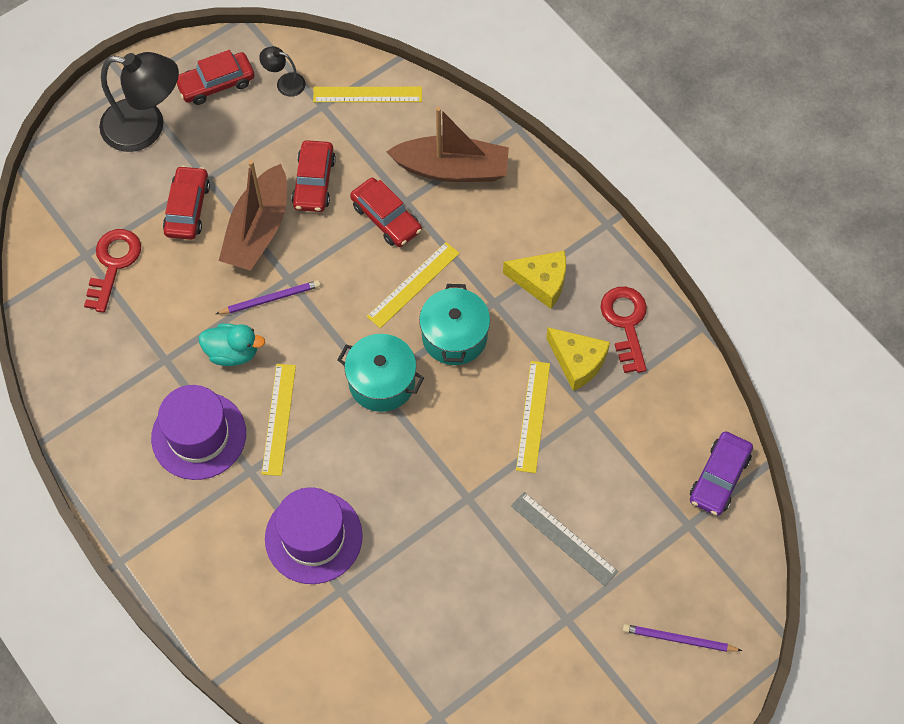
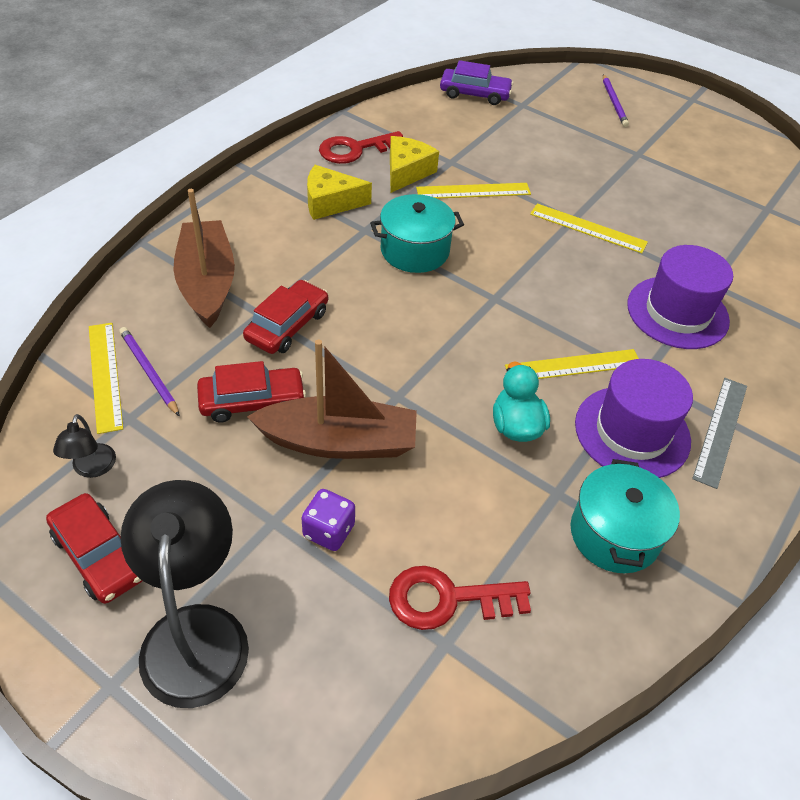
camera: 110 degrees left, 15 degrees down
red car [163,166,210,240] -> purple dice [302,489,355,551]
purple pencil [216,280,321,314] -> purple pencil moved to [119,327,180,417]
turquoise pot [338,334,424,412] -> turquoise pot moved to [571,459,680,573]
yellow ruler [367,242,460,328] -> yellow ruler moved to [530,203,648,253]
yellow cheese [503,251,566,309] -> yellow cheese turned 90 degrees counterclockwise [307,165,372,220]
grey ruler [511,492,618,586] -> grey ruler moved to [692,378,747,489]

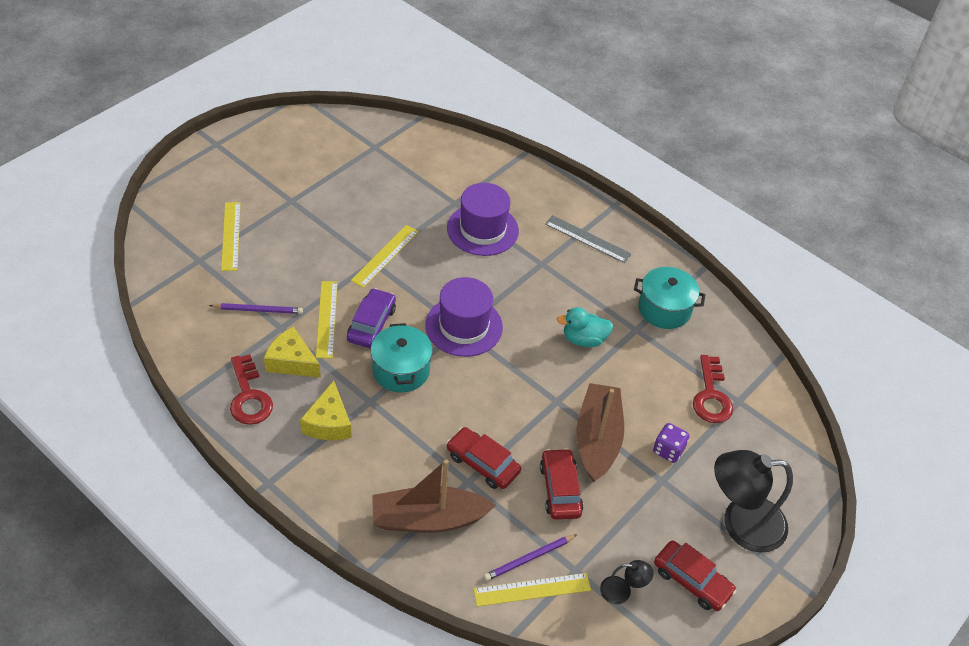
camera: 85 degrees left, 0 degrees up
red car [46,493,142,604] -> red car turned 75 degrees clockwise [654,540,737,611]
purple car [440,60,513,105] -> purple car moved to [347,288,396,348]
yellow ruler [505,349,639,379] -> yellow ruler moved to [221,202,240,271]
purple hat [575,359,693,478] -> purple hat moved to [425,277,503,357]
purple pencil [603,74,629,127] -> purple pencil moved to [209,303,303,314]

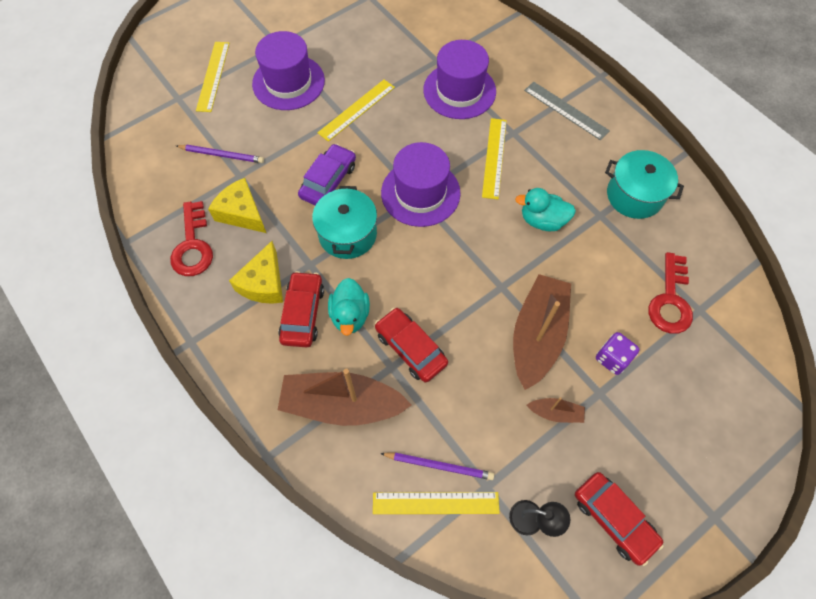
camera: 15 degrees right, 15 degrees up
yellow ruler [316,281,338,358] -> yellow ruler moved to [482,118,507,200]
purple pencil [484,534,577,581] -> purple pencil turned 150 degrees counterclockwise [380,453,494,480]
red car [540,448,583,520] -> red car moved to [278,271,324,347]
black lamp [714,450,793,553] -> none
none -> purple hat [252,31,325,110]
none -> turquoise duck [328,278,370,336]
none -> brown boat [527,397,585,423]

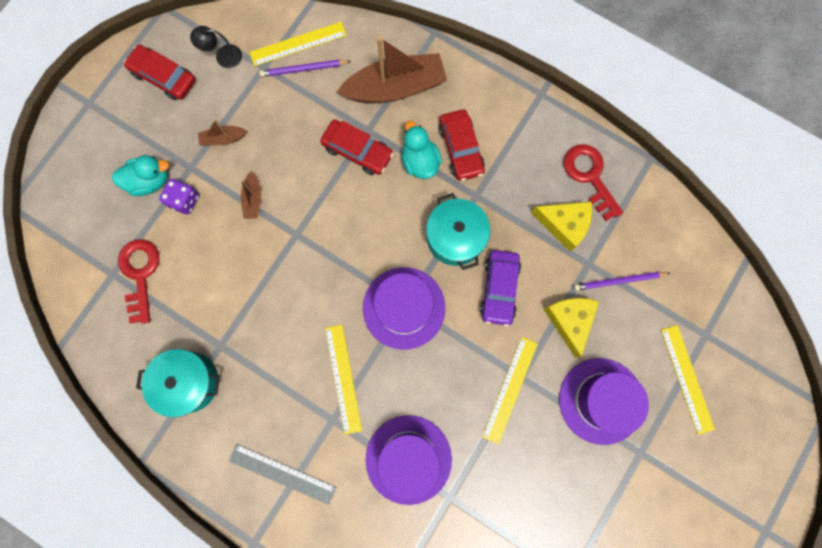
camera: 160 degrees right, 15 degrees up
yellow cheese [229,241,283,304] -> yellow cheese moved to [544,298,599,358]
brown boat [513,274,571,390] -> brown boat [240,171,261,219], size x0.45
turquoise duck [515,188,576,231] -> turquoise duck moved to [111,155,169,196]

